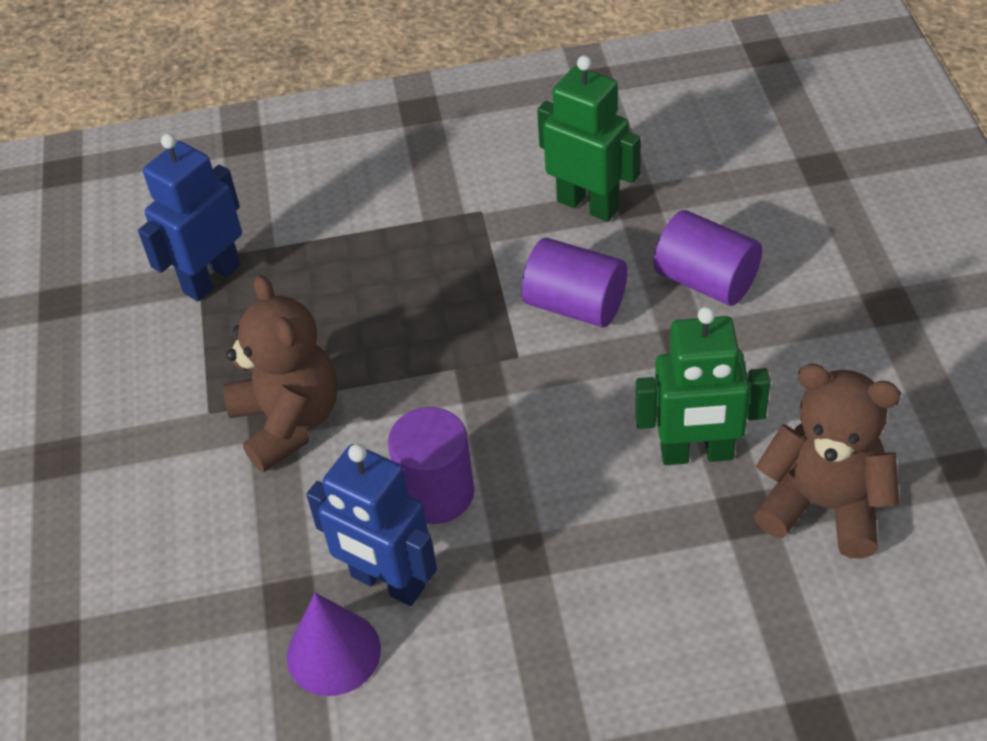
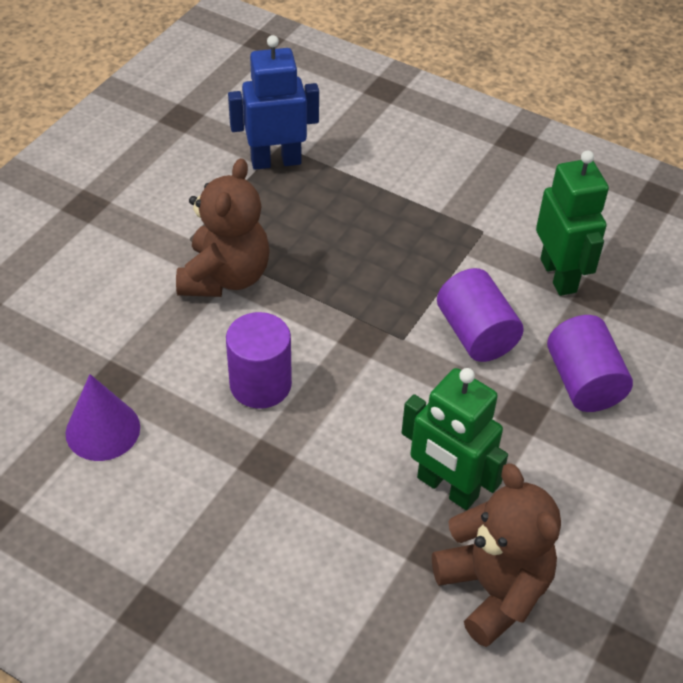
camera: 35 degrees right, 0 degrees up
blue robot [306,444,437,606] -> none

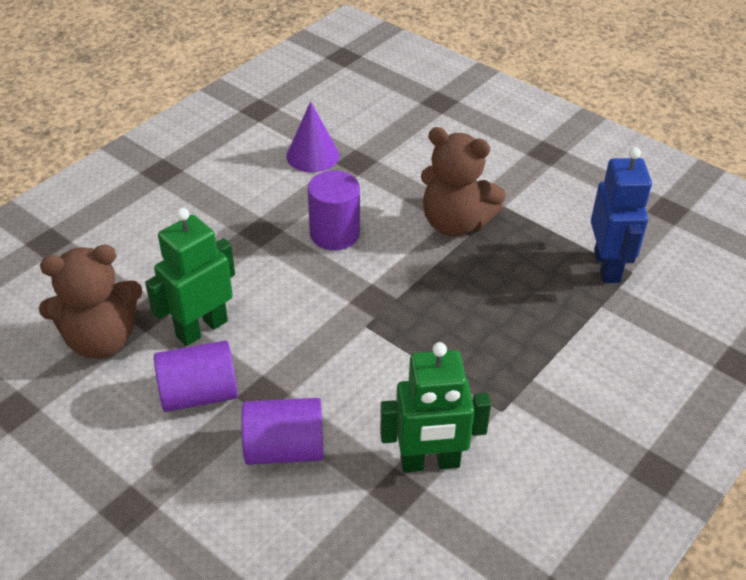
camera: 100 degrees right, 5 degrees down
purple cylinder [437,268,524,362] -> purple cylinder moved to [154,341,238,412]

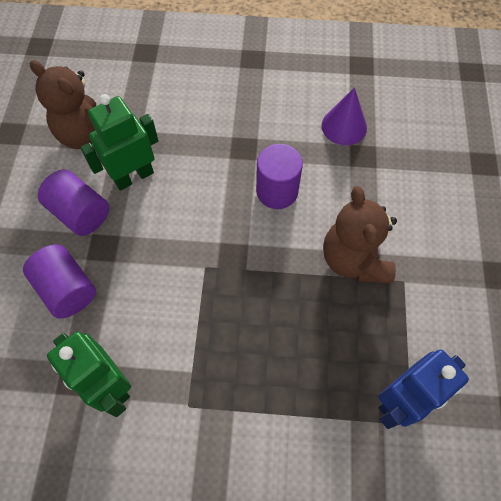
camera: 55 degrees right, 20 degrees up
green robot [145,208,235,346] -> green robot turned 45 degrees counterclockwise [80,94,159,191]

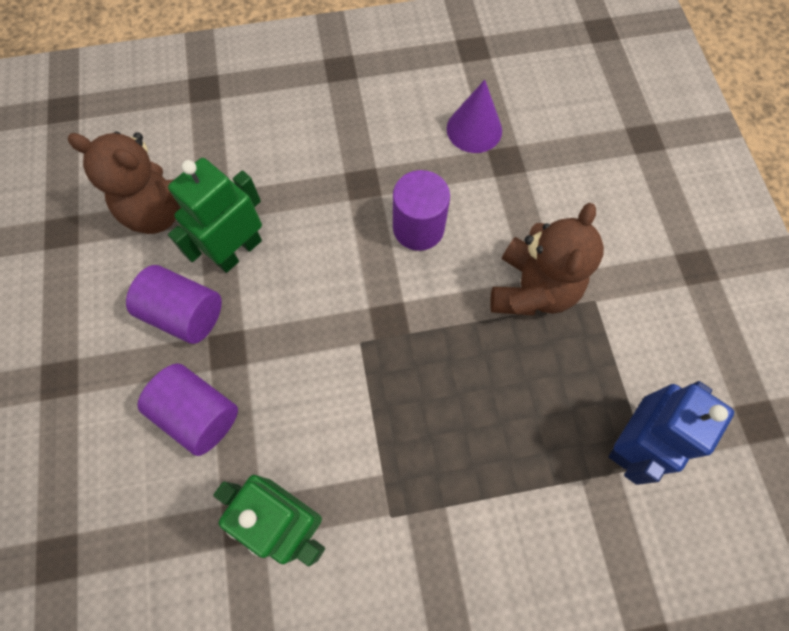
camera: 15 degrees left, 5 degrees up
brown teddy bear [323,186,397,283] -> brown teddy bear turned 135 degrees counterclockwise [490,203,604,315]

